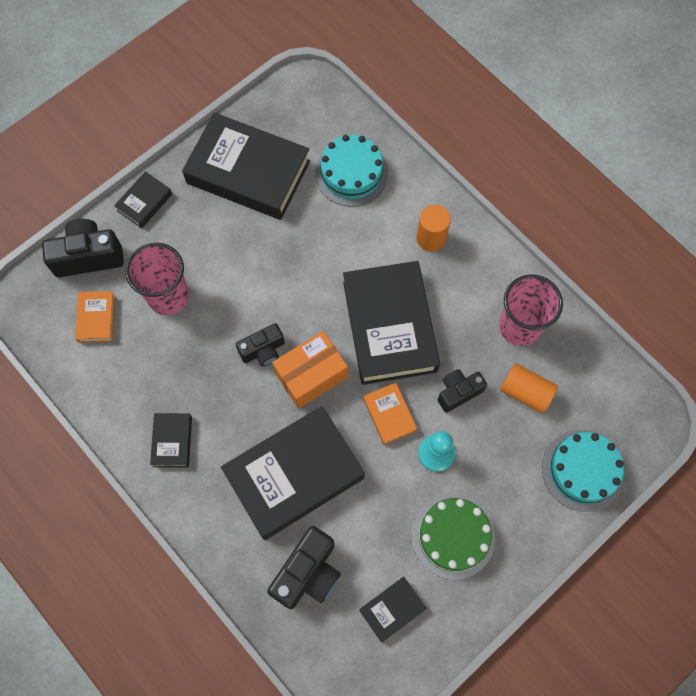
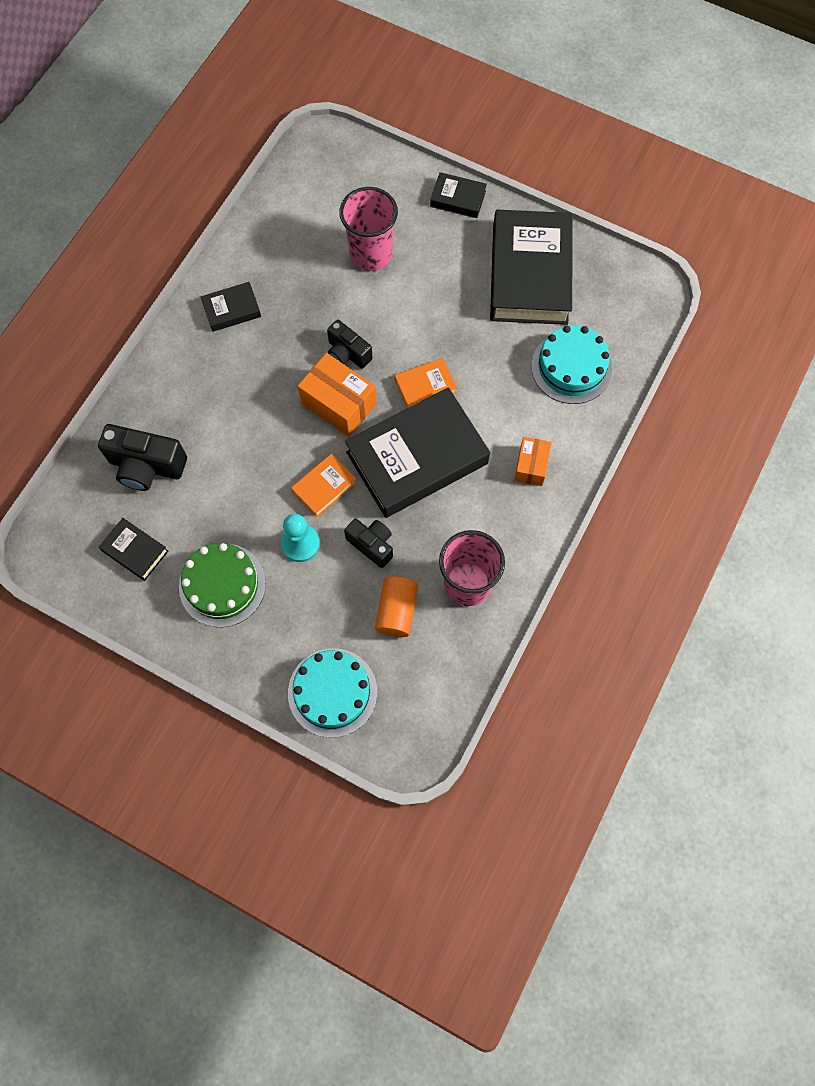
camera: 70 degrees right, 0 degrees up
black camera [42,219,124,277] -> none
orange book [75,291,116,343] -> orange book moved to [395,358,457,408]
black book [221,406,365,540] -> none
orange cylinder [416,205,451,251] -> orange box [514,437,552,486]

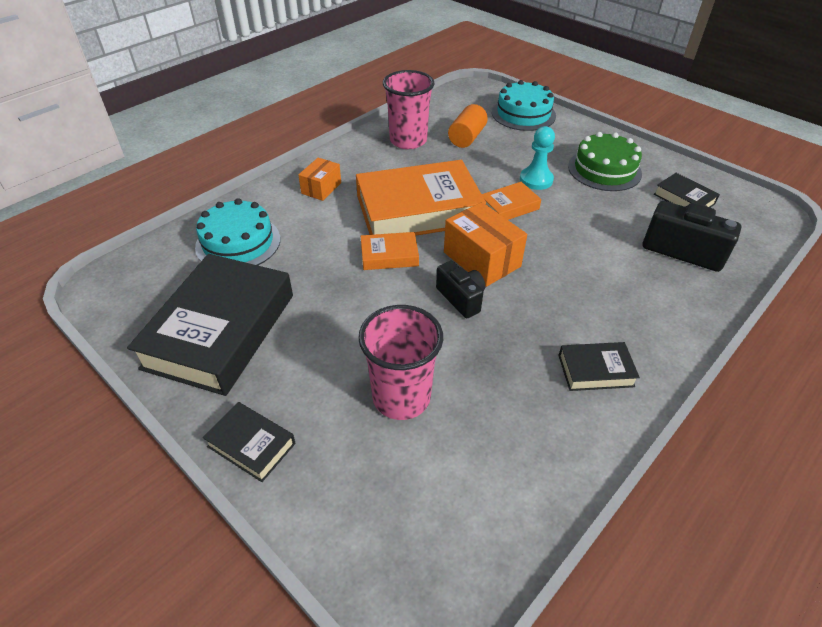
camera: 165 degrees left, 25 degrees down
black camera [344,519,393,568] -> none
black book [345,387,490,518] -> orange book [356,160,486,236]

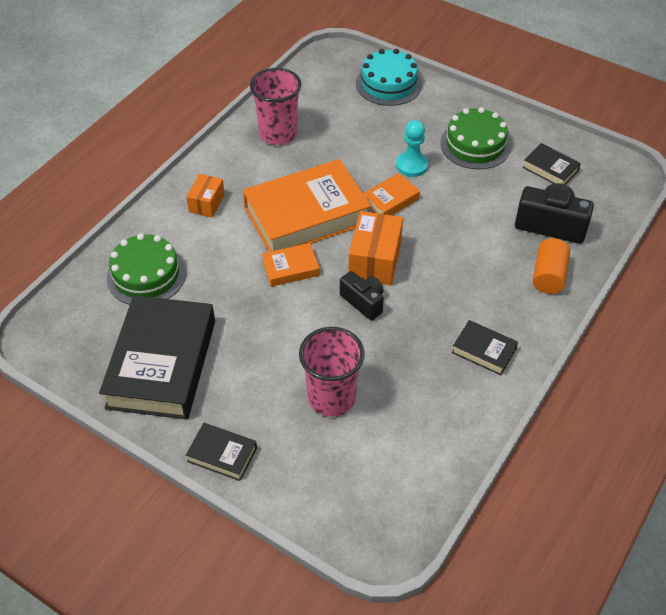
camera: 10 degrees left, 5 degrees up
turquoise cake [195,198,280,265] -> green cake [107,233,186,305]
orange box [444,202,527,287] -> orange box turned 60 degrees clockwise [348,211,403,285]
orange cylinder [448,104,488,148] -> orange cylinder moved to [533,238,570,294]
black book [558,342,640,391] -> black book turned 45 degrees clockwise [452,320,518,375]

